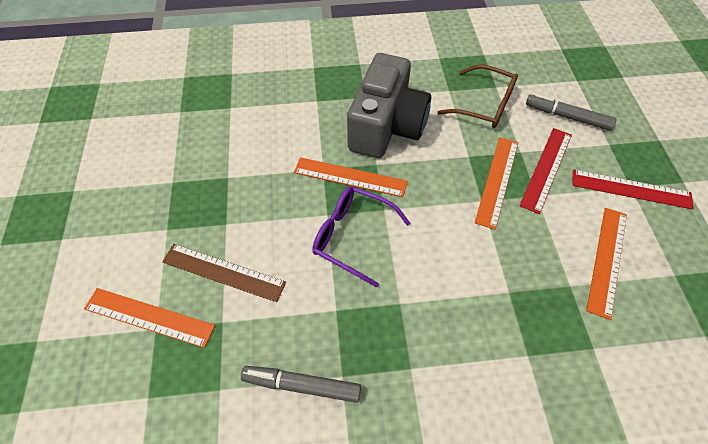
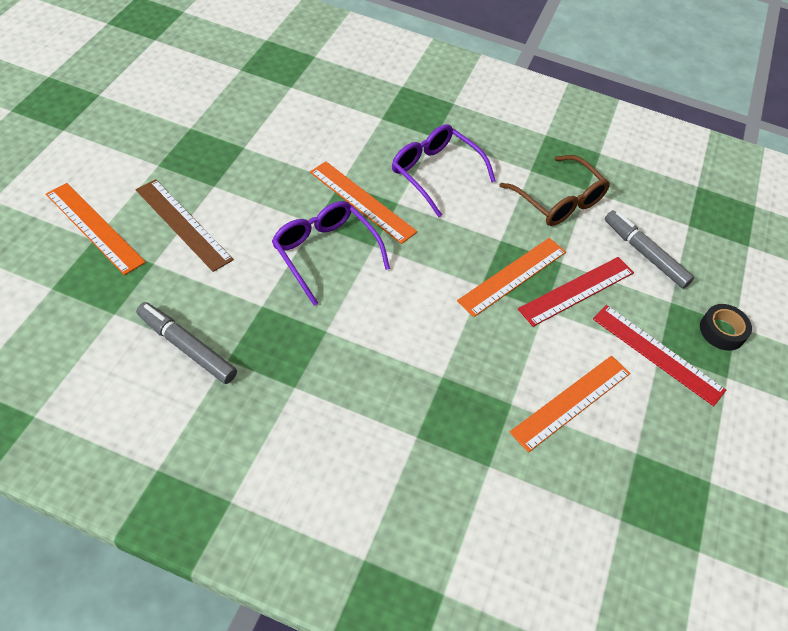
camera: 20 degrees right, 5 degrees down
grey camera [347,53,431,158] -> purple glasses [392,124,496,217]
none -> black tape [700,304,752,351]

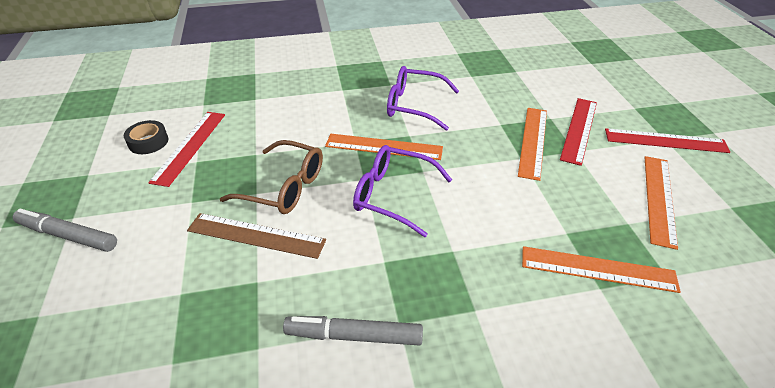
camera: 25 degrees left, 10 degrees down
orange ruler [46,183,146,275] -> orange ruler moved to [522,246,681,293]
brown glasses [499,155,610,226] -> brown glasses moved to [220,140,323,214]
grey marker [605,210,694,289] -> grey marker moved to [13,208,117,252]
black tape [700,304,752,351] -> black tape moved to [124,120,168,154]
none -> red ruler [148,112,225,187]

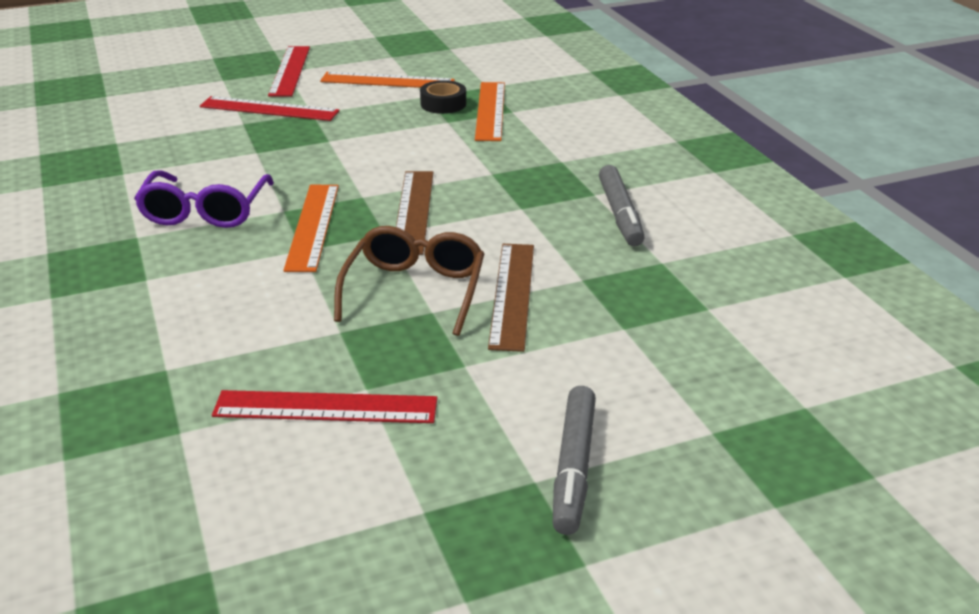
camera: 100 degrees left, 10 degrees down
black tape [124,120,168,154] -> black tape moved to [420,80,466,114]
purple glasses [353,145,452,237] -> brown ruler [396,171,434,255]
orange ruler [518,108,547,181] -> none

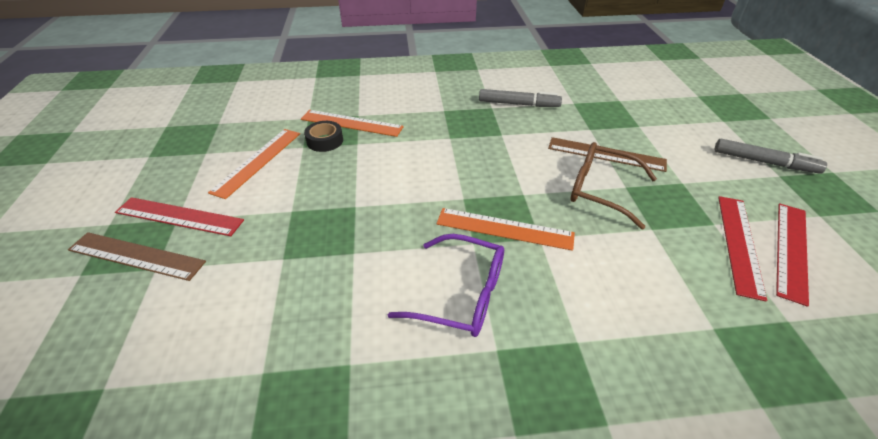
camera: 75 degrees left, 10 degrees up
red ruler [200,96,340,121] -> red ruler moved to [776,203,809,307]
brown ruler [396,171,434,255] -> brown ruler moved to [68,232,206,281]

